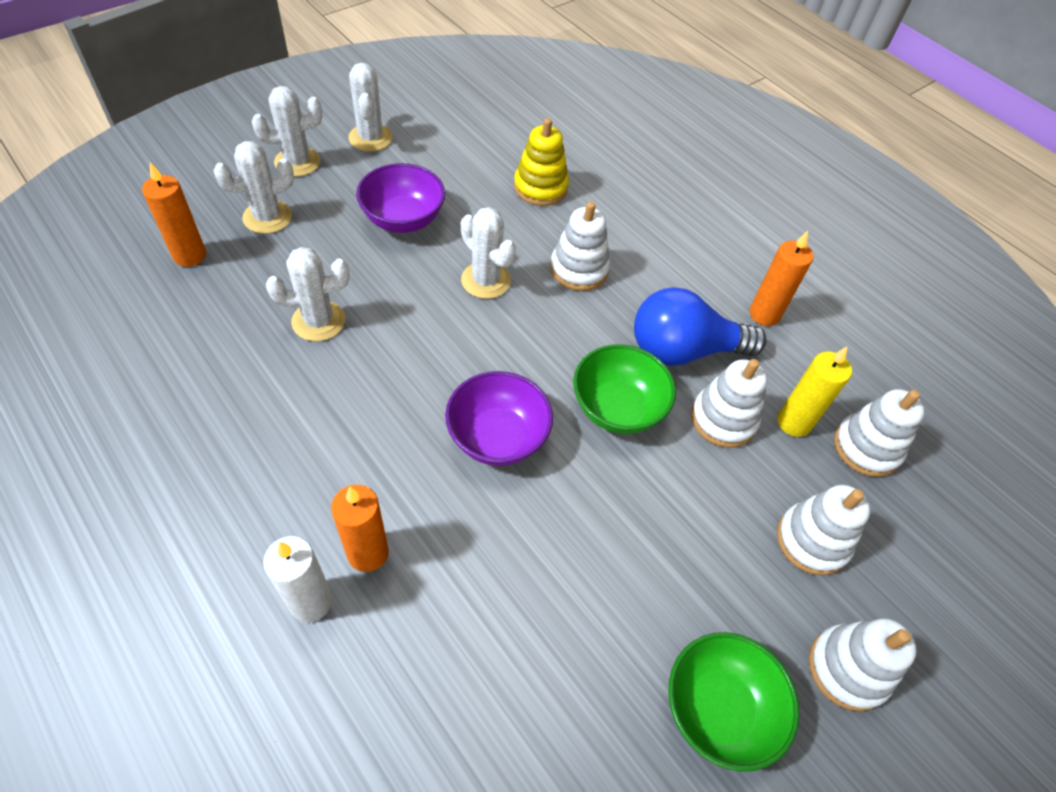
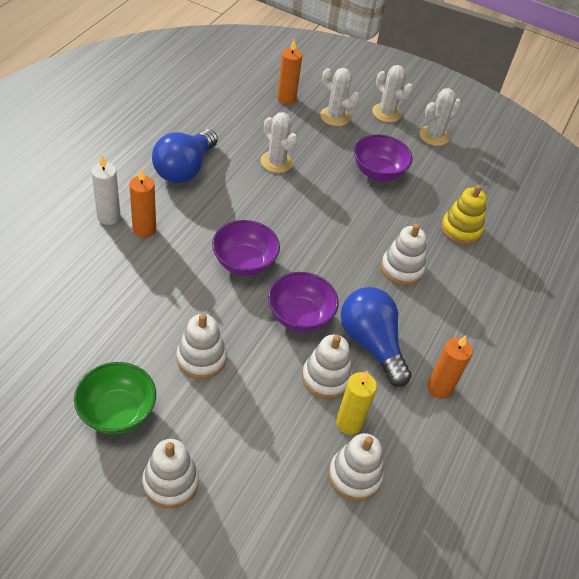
camera: 65 degrees right, 5 degrees down
white cactus [461,207,516,299] -> none
green bowl [573,344,676,434] -> purple bowl [268,272,339,332]
white stacking toy [777,485,870,576] -> white stacking toy moved to [177,314,227,379]
none -> blue light bulb [152,129,218,183]

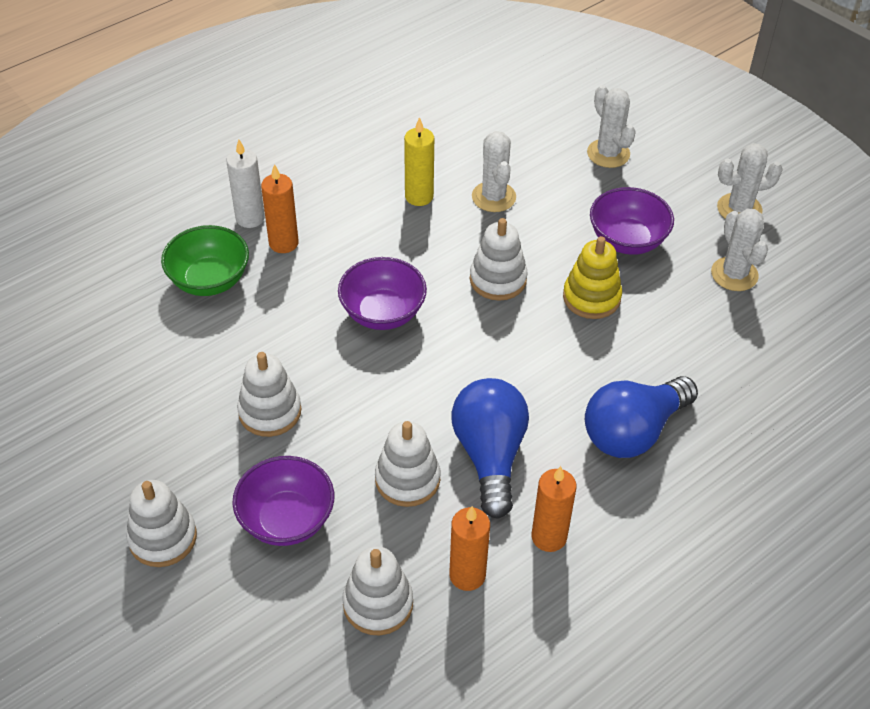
camera: 30 degrees right, 0 degrees up
green bowl [74,362,156,434] -> green bowl moved to [161,225,249,296]
blue light bulb [152,129,218,183] -> blue light bulb moved to [585,376,698,458]
purple bowl [268,272,339,332] -> purple bowl moved to [233,456,334,546]
orange candle [277,39,302,105] -> orange candle moved to [449,506,490,591]
yellow candle [336,371,377,435] -> yellow candle moved to [404,117,434,206]
white cactus [372,65,413,123] -> white cactus moved to [711,209,768,291]
white stacking toy [381,224,426,285] -> white stacking toy moved to [470,218,528,301]
yellow stacking toy [441,185,487,245] -> yellow stacking toy moved to [563,236,622,319]

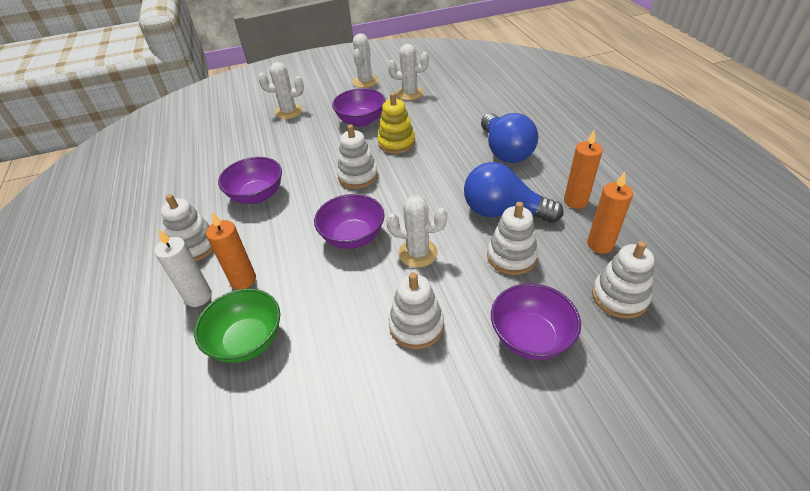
camera: 65 degrees left, 5 degrees down
white stacking toy [126,480,197,567] -> white stacking toy moved to [161,194,213,261]
yellow candle [404,117,434,206] -> purple bowl [218,157,282,204]
white cactus [472,131,516,212] -> white cactus moved to [386,195,447,268]

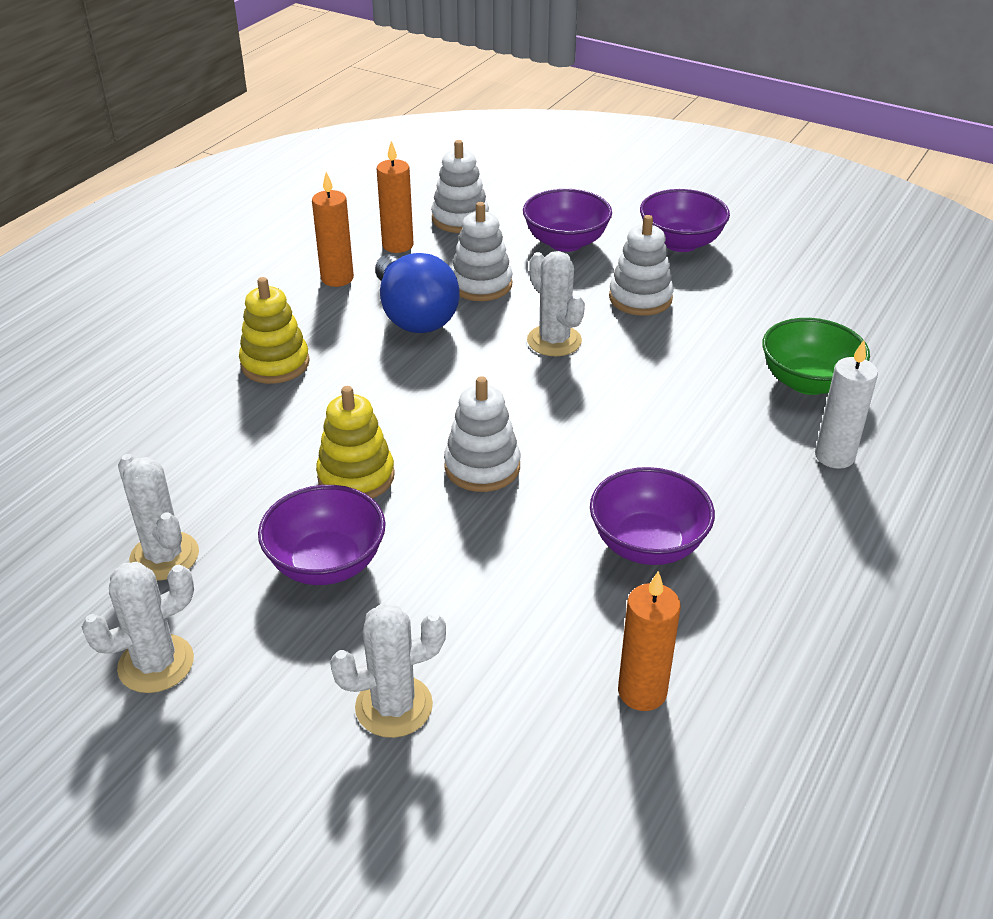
camera: 135 degrees left, 5 degrees down
white stacking toy [161,194,213,261] -> none
orange candle [206,212,256,290] -> orange candle moved to [618,571,681,711]
white cactus [258,62,304,119] -> white cactus turned 60 degrees counterclockwise [330,604,446,738]
purple bowl [314,194,385,249] -> purple bowl moved to [640,189,730,252]
blue light bulb [481,113,538,163] -> yellow stacking toy [239,277,310,384]

